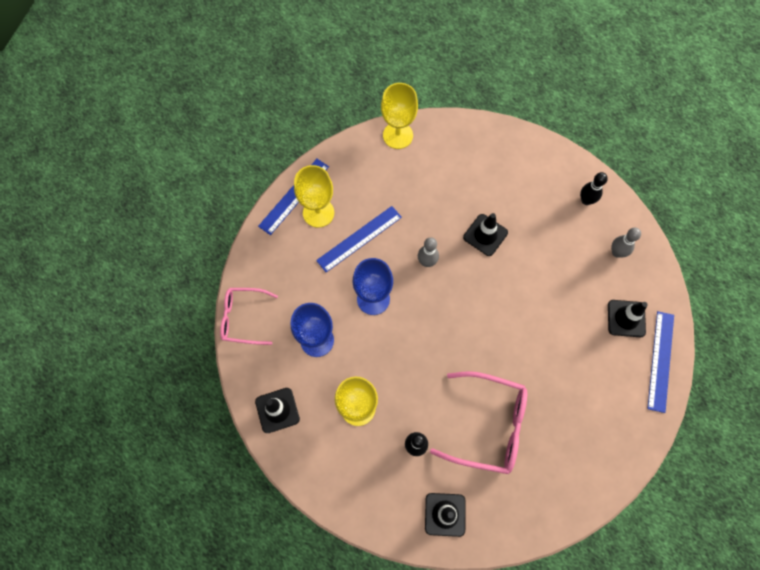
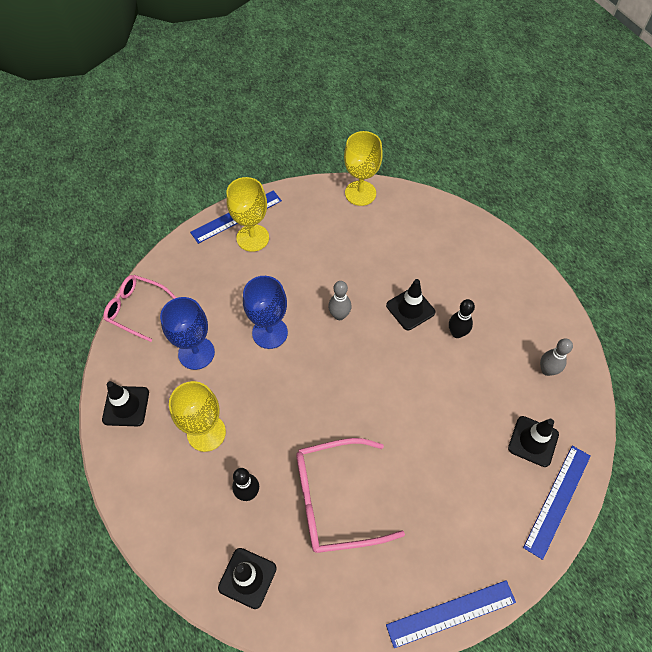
camera: 20 degrees right, 10 degrees down
blue ruler [316,206,402,272] -> blue ruler moved to [386,580,516,648]
pink glasses [430,371,527,474] -> pink glasses turned 135 degrees clockwise [296,438,405,553]
black bowling pin [580,172,608,205] -> black bowling pin moved to [449,299,475,338]

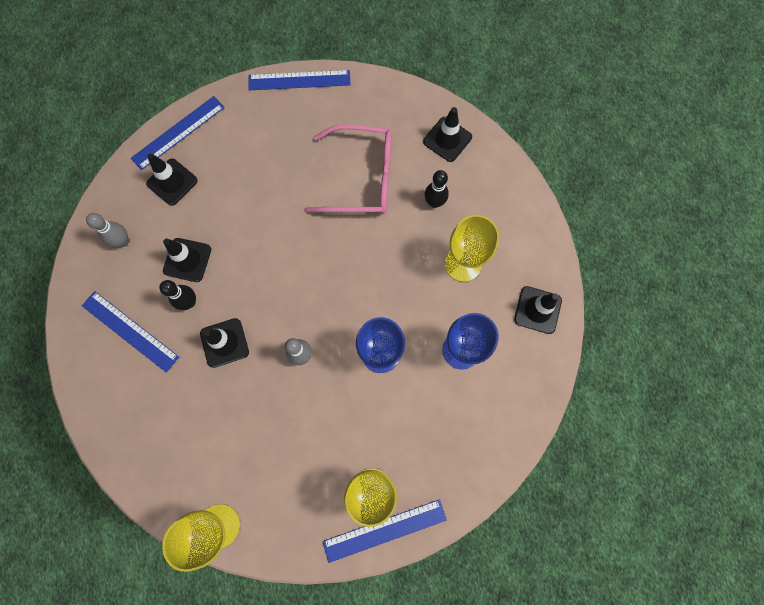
camera: 165 degrees left, 15 degrees up
pink glasses [103,275,177,342] -> none
none -> blue ruler [82,291,179,373]
none -> black traffic cone [163,238,211,282]

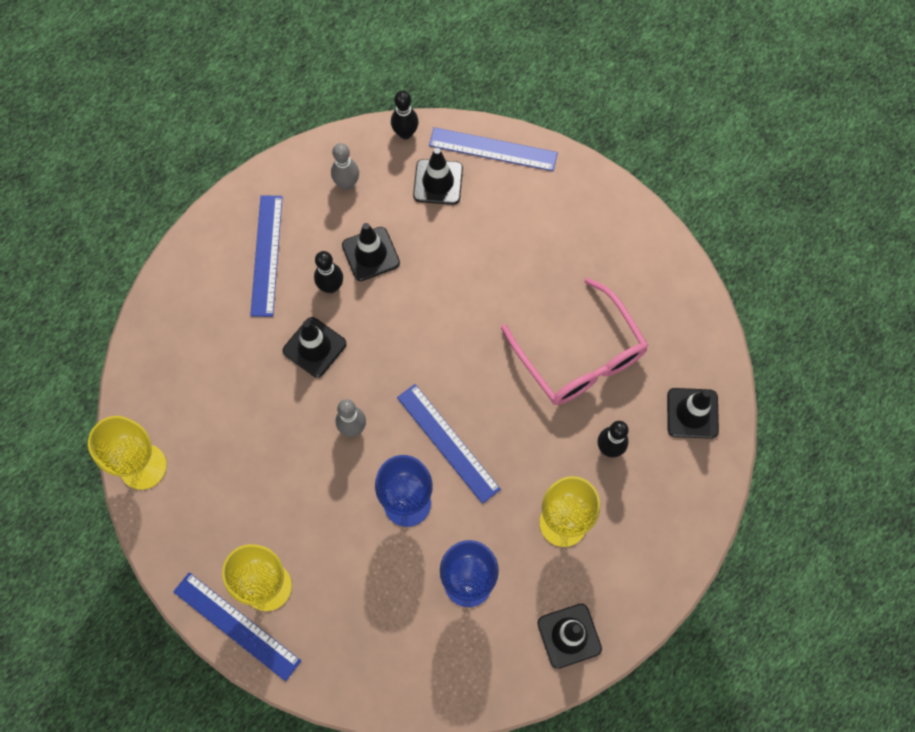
camera: 55 degrees right, 5 degrees down
blue ruler [249,70,350,90] -> blue ruler moved to [397,384,501,504]
none -> black bowling pin [391,91,419,139]

